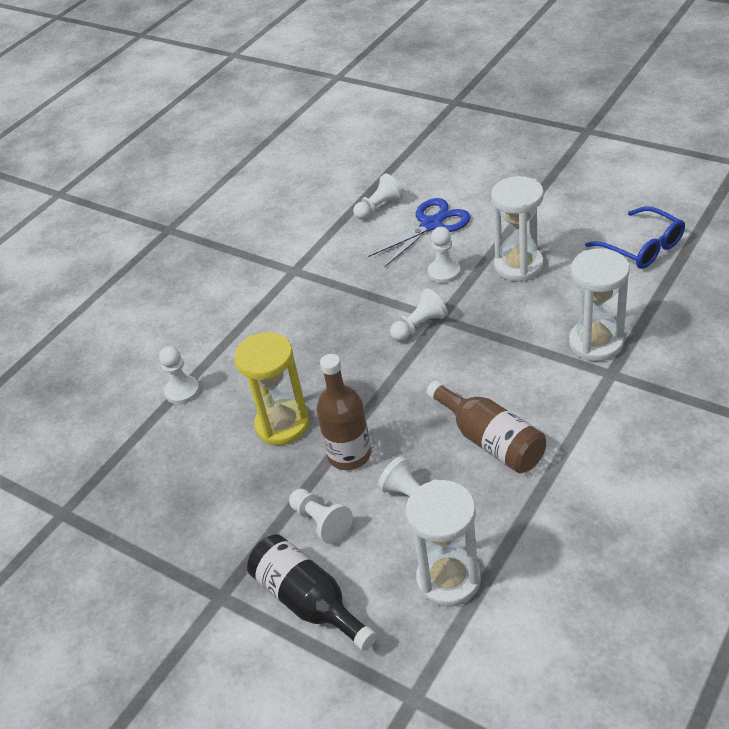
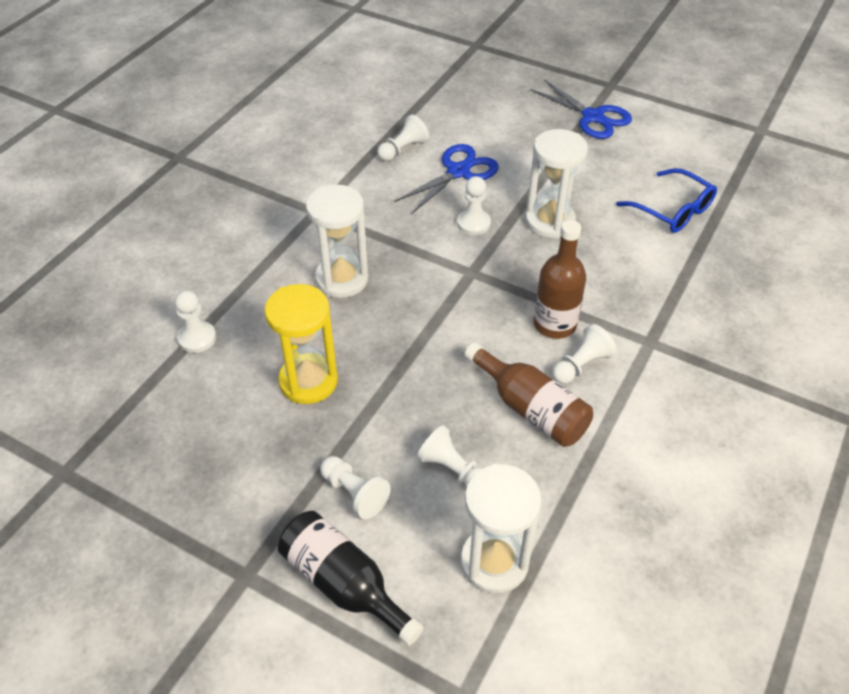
camera: 10 degrees left, 5 degrees up
brown bottle [316,354,371,470] -> brown bottle moved to [534,220,586,339]
white pawn [390,288,448,341] -> white pawn moved to [552,324,617,384]
white hourglass [569,248,630,361] -> white hourglass moved to [306,185,369,298]
none -> blue scissors [530,80,632,139]

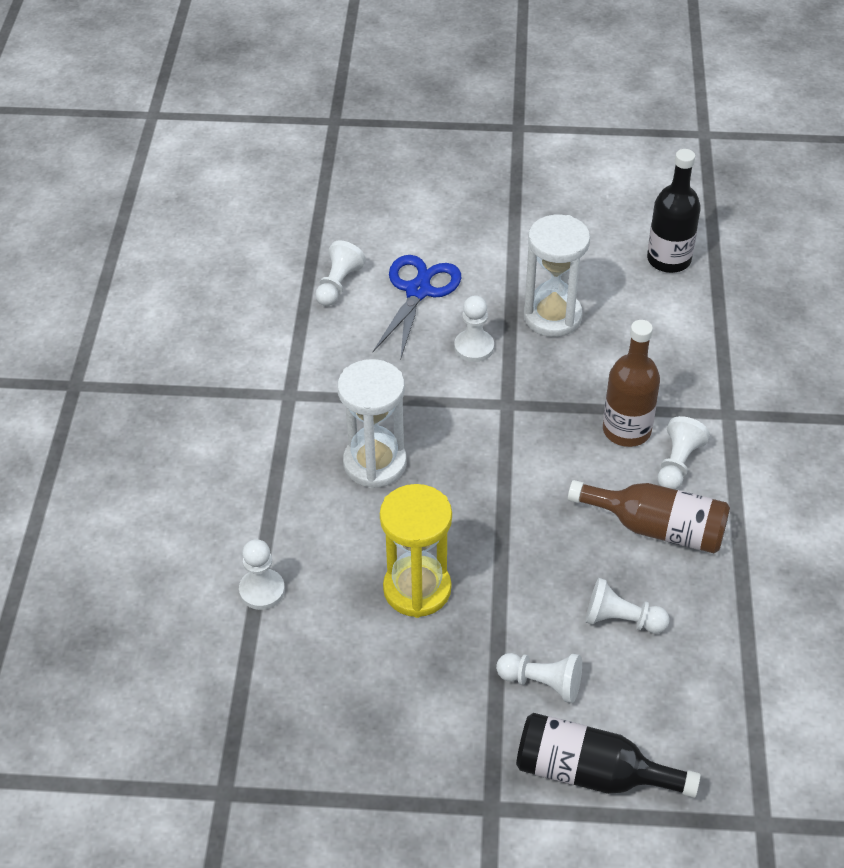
camera: 25 degrees left, 0 degrees up
white hourglass [461,464,541,594] -> none
blue scissors [530,80,632,139] -> none
blue glasses [616,168,717,233] -> black bottle [647,149,701,273]

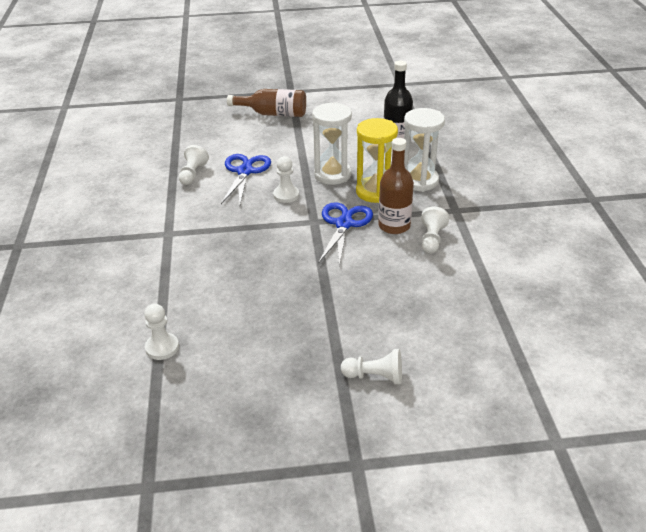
camera: 10 degrees left, 10 degrees down
white hourglass [337,359,407,488] -> white hourglass moved to [404,108,445,192]
yellow hourglass [380,484,452,618] -> yellow hourglass moved to [356,118,398,203]
black bottle [516,713,701,798] -> none
brown bottle [568,480,730,553] -> brown bottle moved to [227,89,306,117]
white pawn [585,578,670,634] -> none
none -> blue scissors [318,202,373,266]

